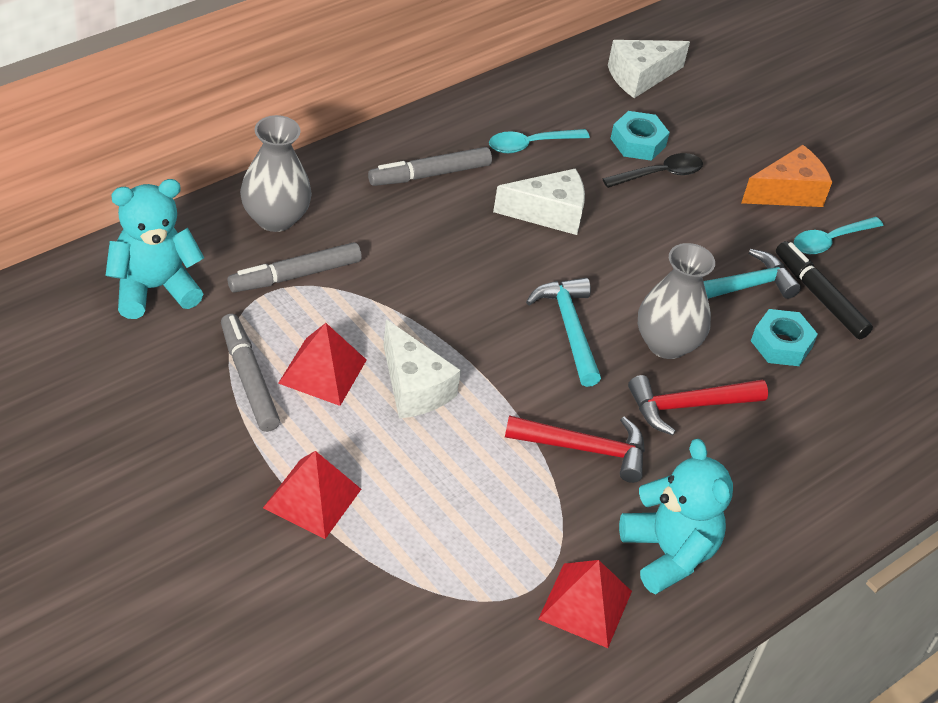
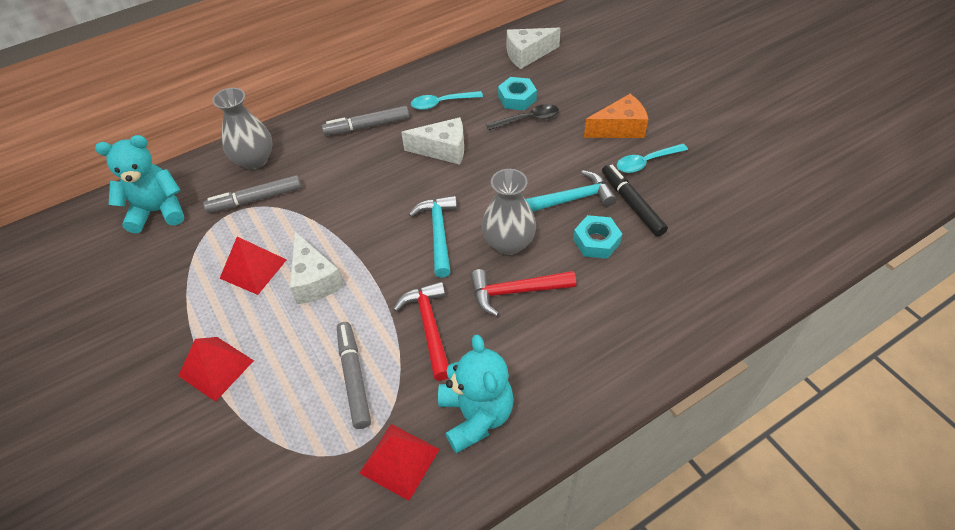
camera: 15 degrees right, 5 degrees up
grey marker [221,314,280,432] -> grey marker moved to [337,322,371,429]
red hammer [505,415,645,483] -> red hammer turned 120 degrees counterclockwise [393,281,449,381]

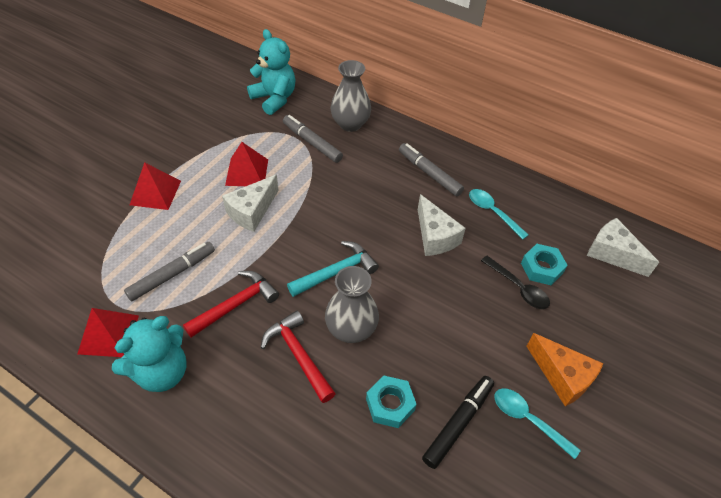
camera: 60 degrees right, 0 degrees up
turquoise hammer [525,170,616,212] -> none

